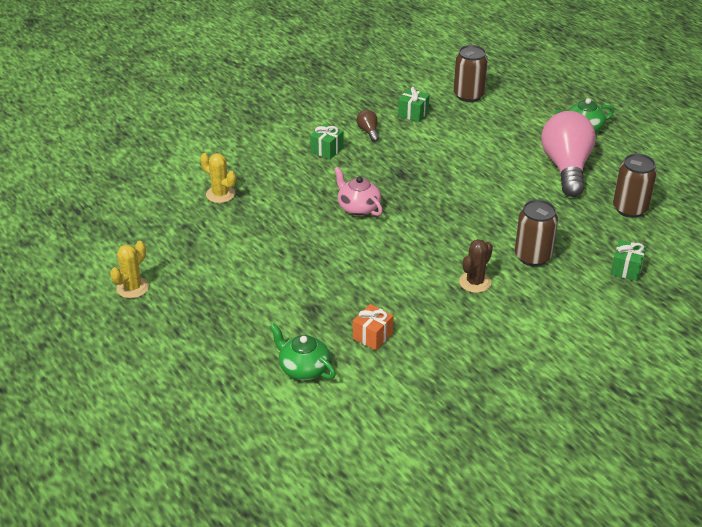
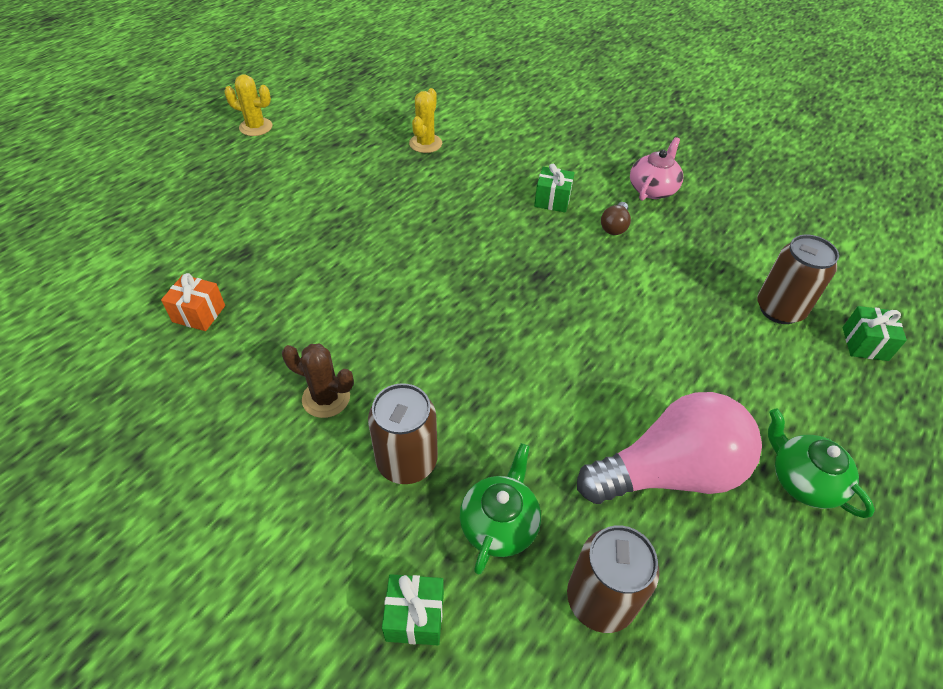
camera: 70 degrees right, 10 degrees up
green teapot [270,323,336,380] -> green teapot moved to [460,443,541,575]
pink teapot [334,167,383,216] -> pink teapot moved to [630,137,683,201]
brown light bulb [357,110,379,142] -> brown light bulb turned 150 degrees clockwise [601,202,631,235]
green gift [398,87,430,122] -> green gift moved to [843,306,907,361]

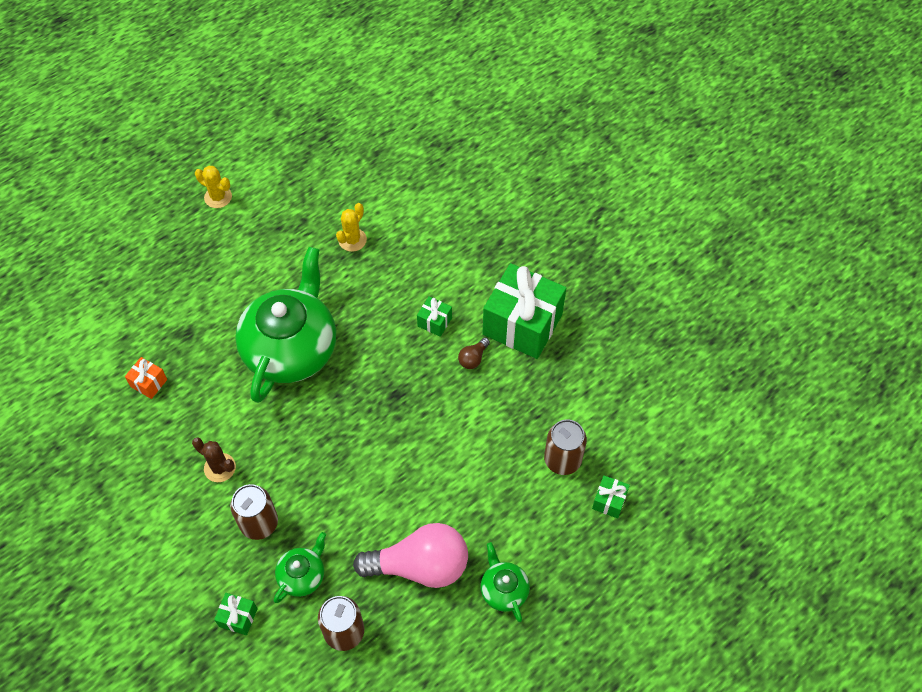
camera: 15 degrees right, 10 degrees up
pink teapot [630,137,683,201] -> green gift [483,263,566,359]
none -> green teapot [235,247,336,403]

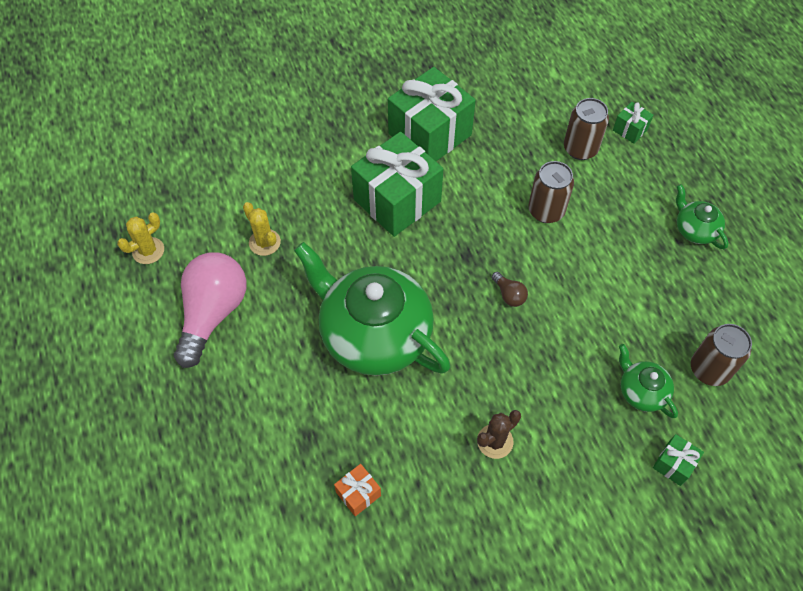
camera: 70 degrees left, 0 degrees up
yellow cactus [195,166,232,208] -> yellow cactus moved to [117,212,164,264]
brown can [230,484,278,540] -> brown can moved to [528,161,574,223]
pink light bulb [353,523,468,588] -> pink light bulb moved to [174,252,246,368]
green gift [417,296,452,337] -> green gift [351,132,443,237], size x2.34
brown light bulb [458,338,490,369] -> brown light bulb moved to [491,272,528,307]
green teapot [480,542,530,622] -> green teapot turned 60 degrees clockwise [676,184,728,249]

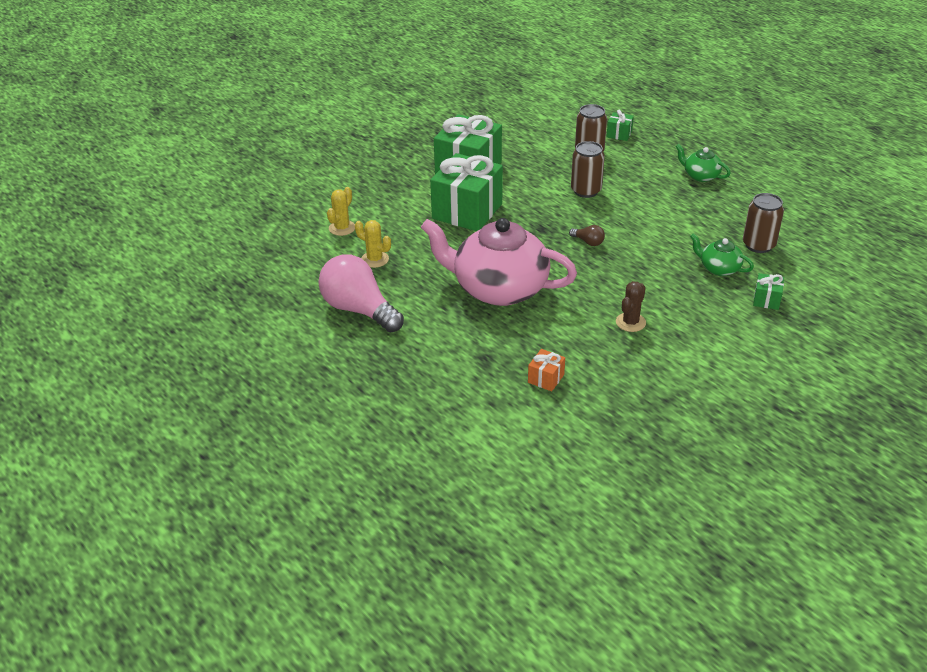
camera: 20 degrees left, 20 degrees down
yellow cactus [117,212,164,264] -> yellow cactus moved to [327,187,355,236]
pink light bulb [174,252,246,368] -> pink light bulb turned 45 degrees counterclockwise [318,255,404,333]
green teapot [294,242,450,376] -> pink teapot [421,218,577,306]

